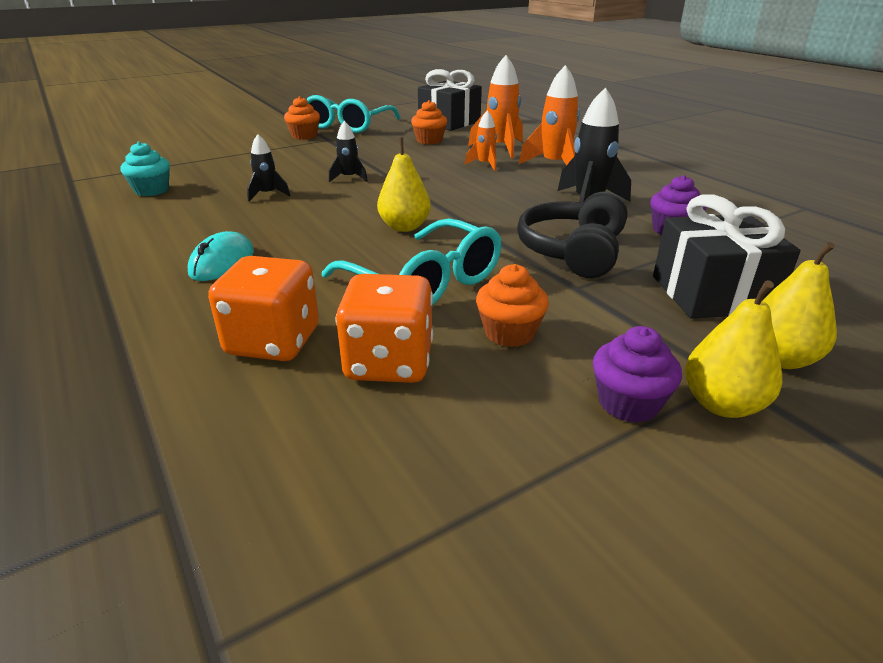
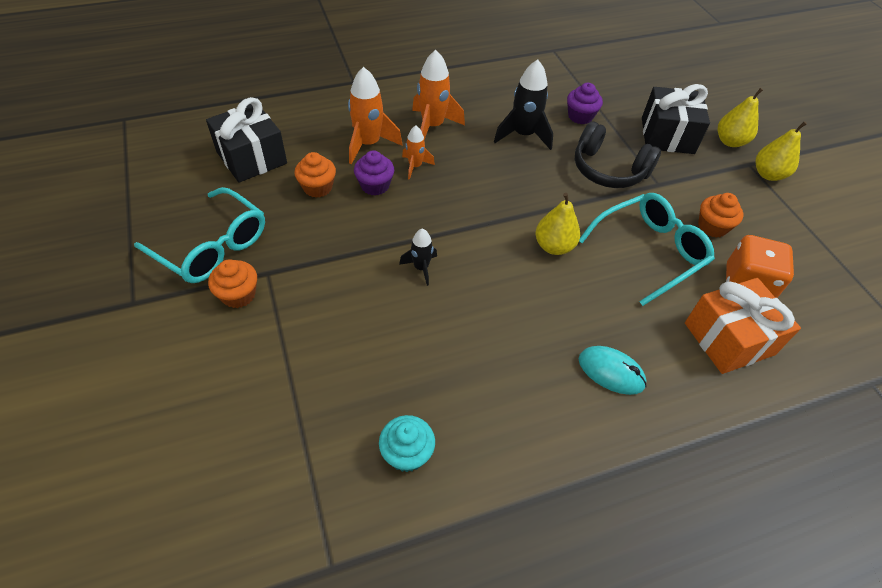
camera: 80 degrees left, 20 degrees up
orange dice [208,256,319,361] -> orange gift [685,278,801,374]
black rocket [247,134,291,202] -> none
purple cupcake [593,326,682,423] -> purple cupcake moved to [354,150,394,195]

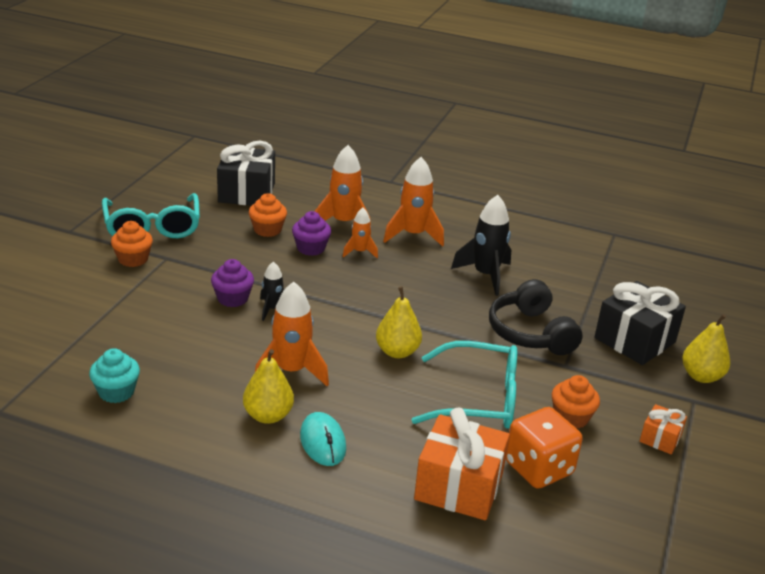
camera: 40 degrees right, 20 degrees down
purple cupcake [567,83,603,124] -> purple cupcake moved to [211,259,254,307]
yellow pear [755,121,807,181] -> yellow pear moved to [243,349,294,424]
none -> orange rocket [255,282,329,386]
none -> orange gift [640,404,687,454]

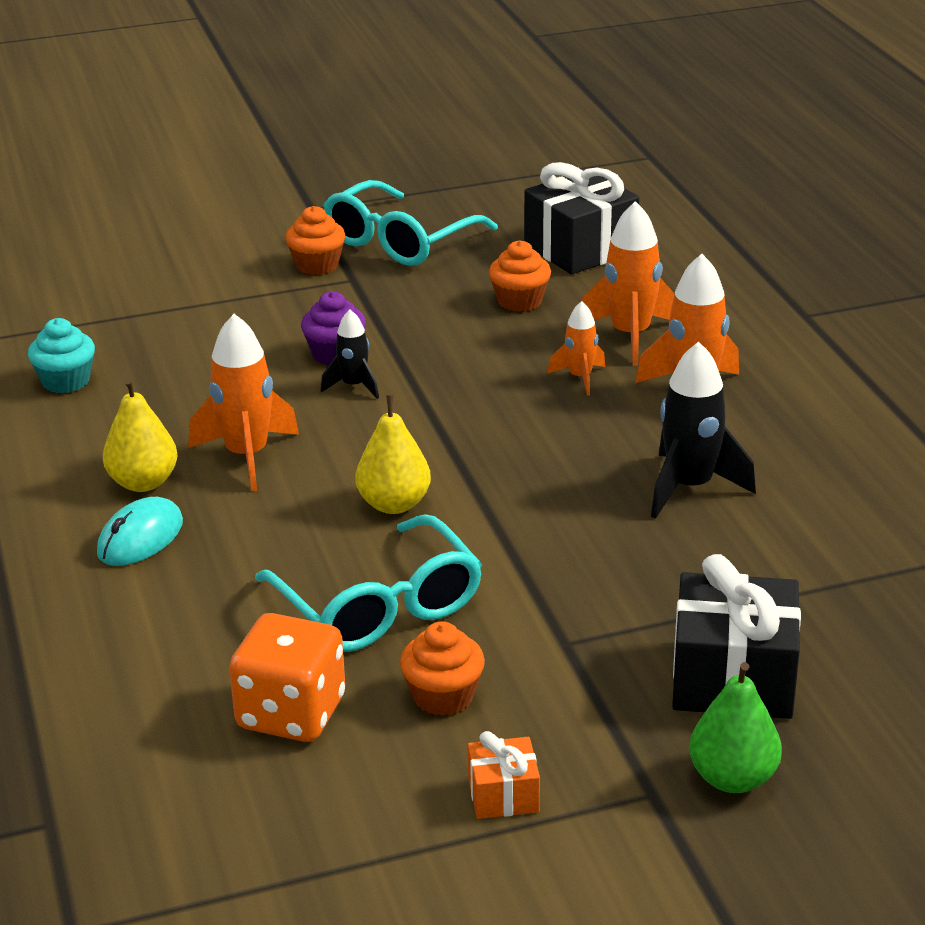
camera: 55 degrees right, 0 degrees up
purple cupcake [292,211,331,256] -> none
orange gift [414,407,510,520] -> none
black headphones [489,279,583,355] -> none
yellow pear [682,314,730,383] -> green pear [689,662,782,793]

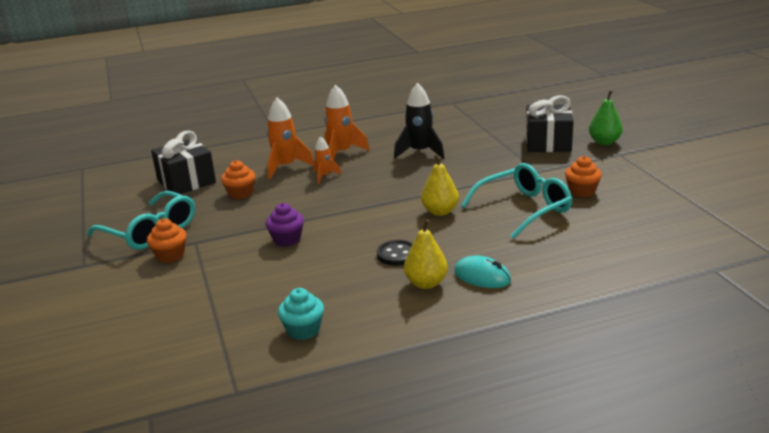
camera: 90 degrees left, 5 degrees down
orange rocket [188,314,299,492] -> black button [377,240,413,266]
orange dice [229,613,345,742] -> none
black rocket [321,310,379,399] -> none
orange gift [468,731,540,819] -> none

